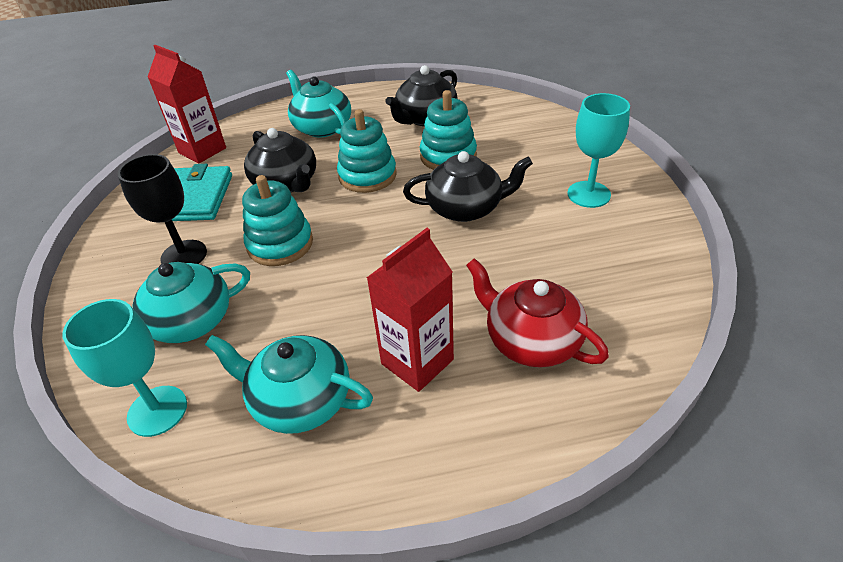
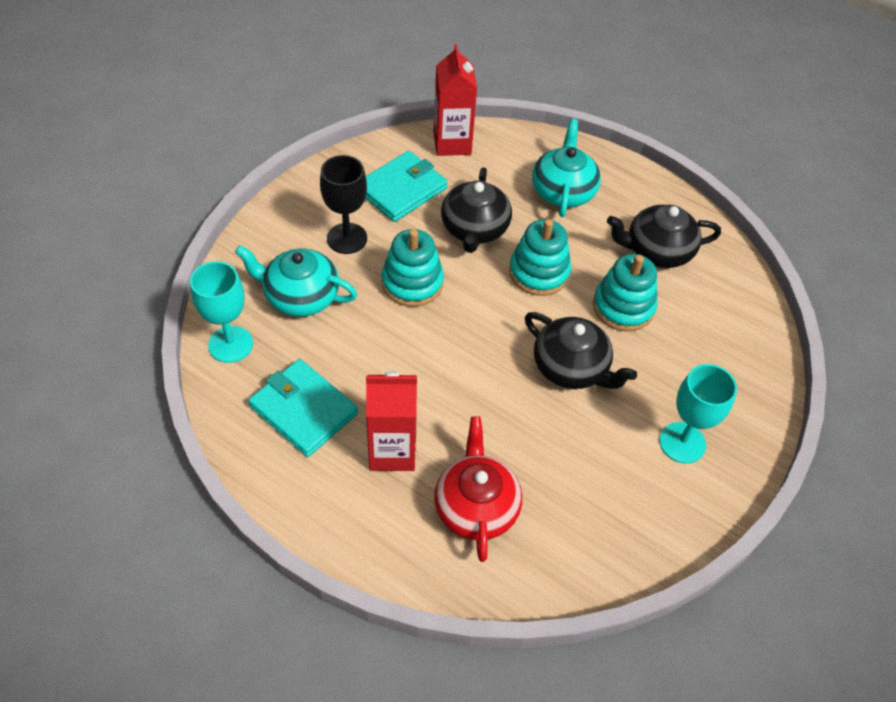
camera: 40 degrees right, 10 degrees up
turquoise teapot [205,335,373,434] -> turquoise wallet [248,359,358,457]

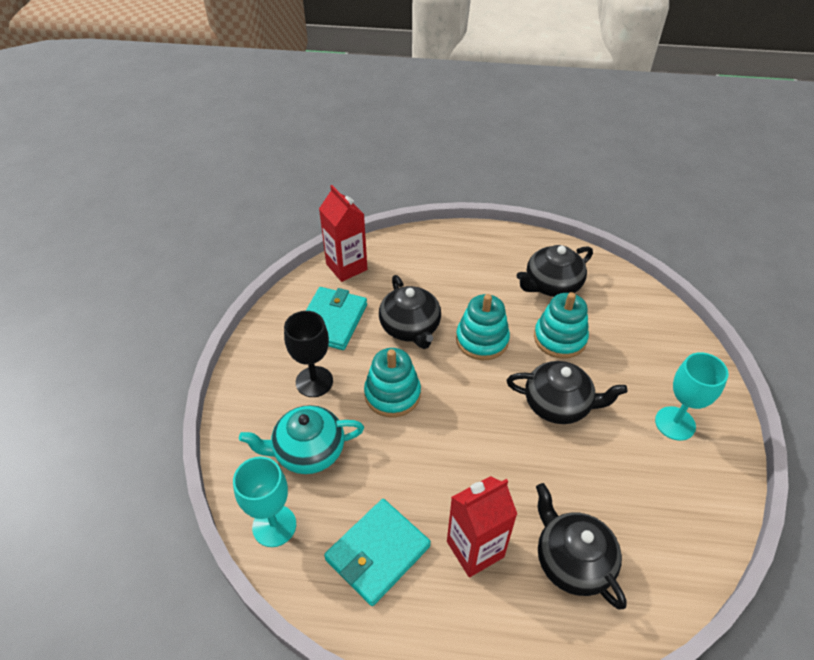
camera: 25 degrees left, 5 degrees down
turquoise wallet [248,359,358,457] -> turquoise wallet turned 60 degrees counterclockwise [324,499,431,606]
red teapot [434,417,522,562] -> black teapot [536,483,627,609]
turquoise teapot [532,119,601,217] -> none

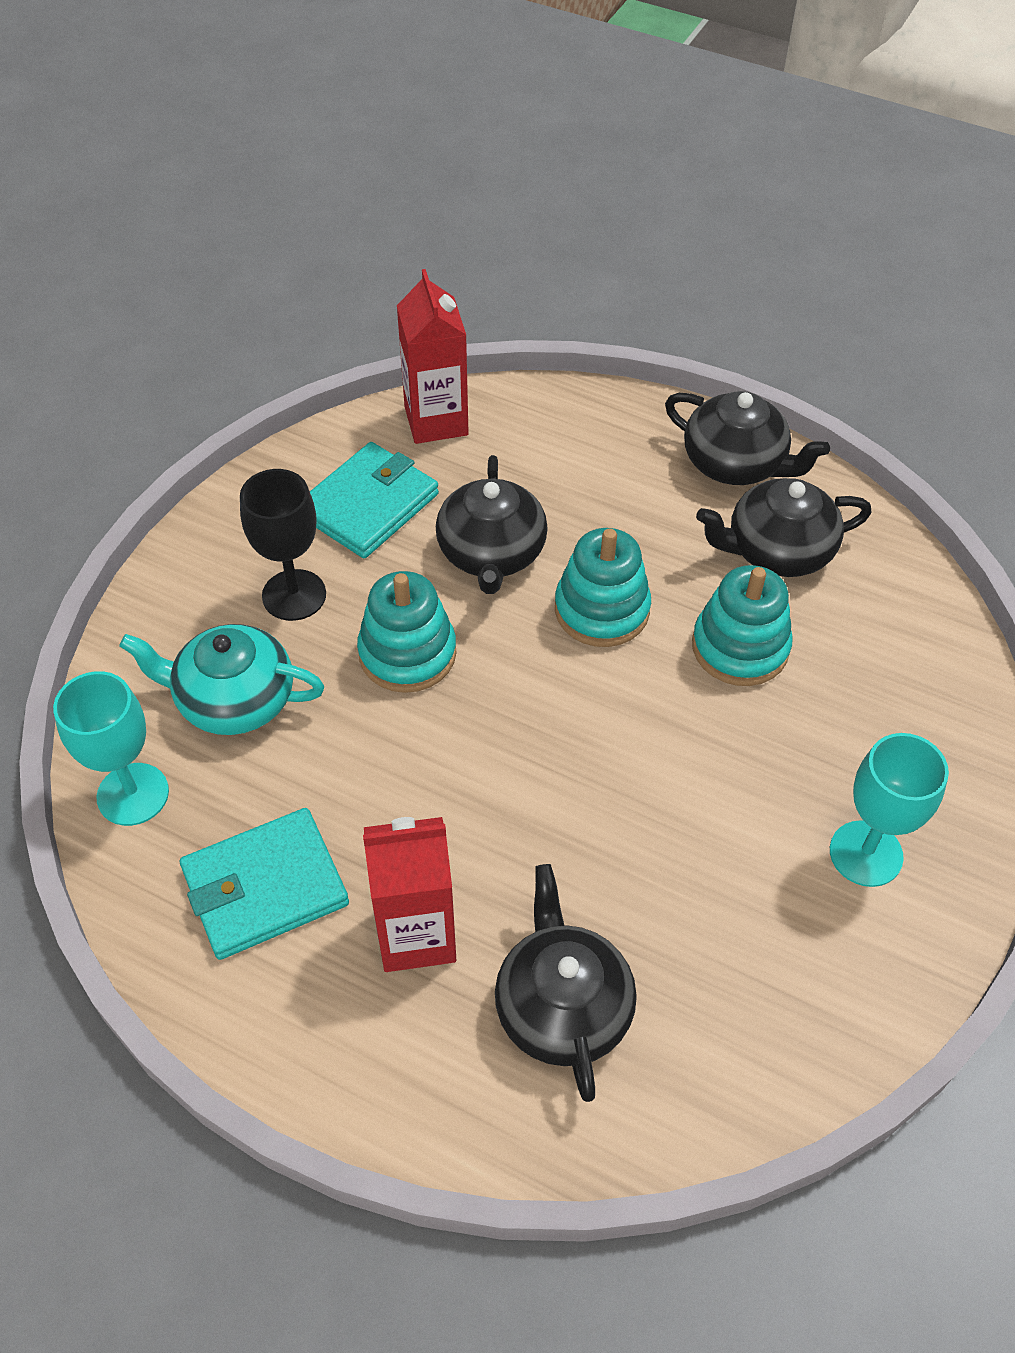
camera: 20 degrees right, 5 degrees up
black teapot [507,361,627,424] -> black teapot moved to [665,391,830,485]

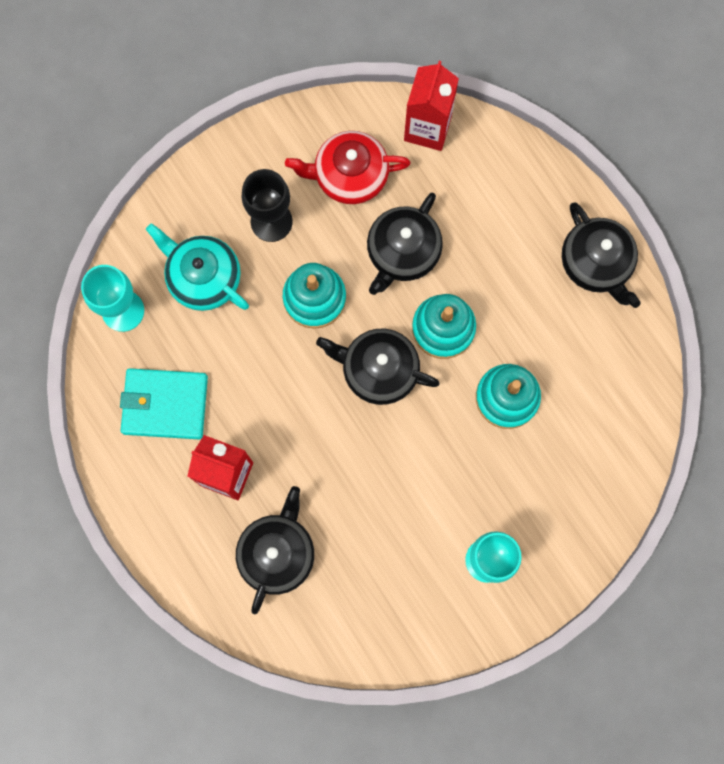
camera: 30 degrees right, 25 degrees up
turquoise wallet [310,442,439,558] -> red teapot [285,131,411,204]
black teapot [696,478,872,577] -> black teapot moved to [316,329,440,405]

